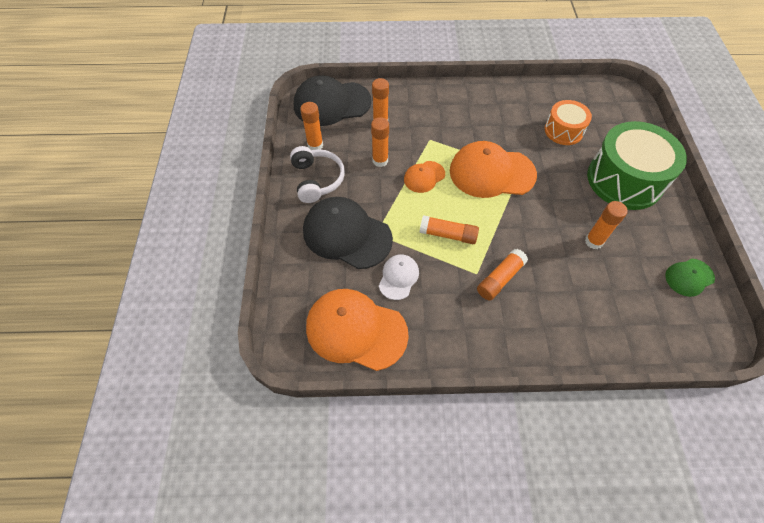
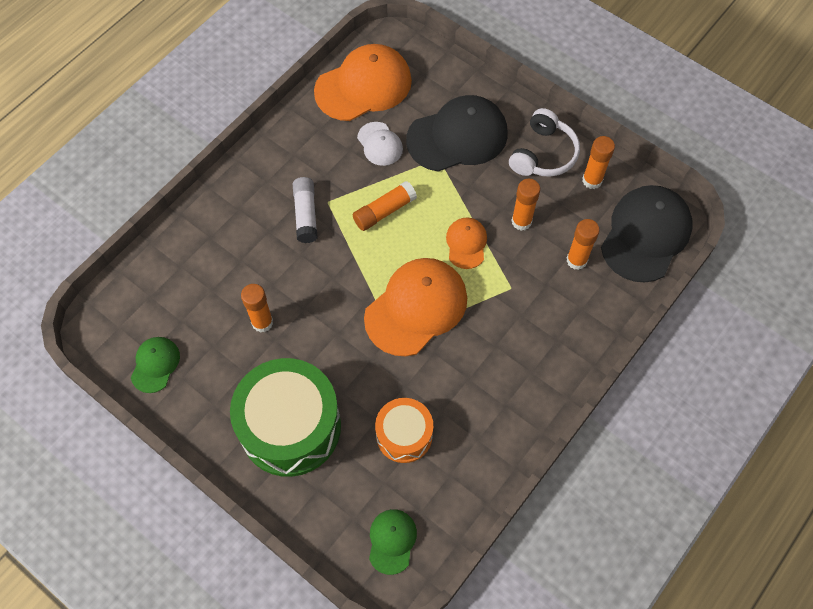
camera: 130 degrees right, 5 degrees up
white headphones [290,146,345,203] -> white headphones turned 90 degrees counterclockwise [509,108,580,177]
orange glue stick [477,249,528,301] -> white glue stick [293,177,318,243]
none -> green cap [369,509,417,575]

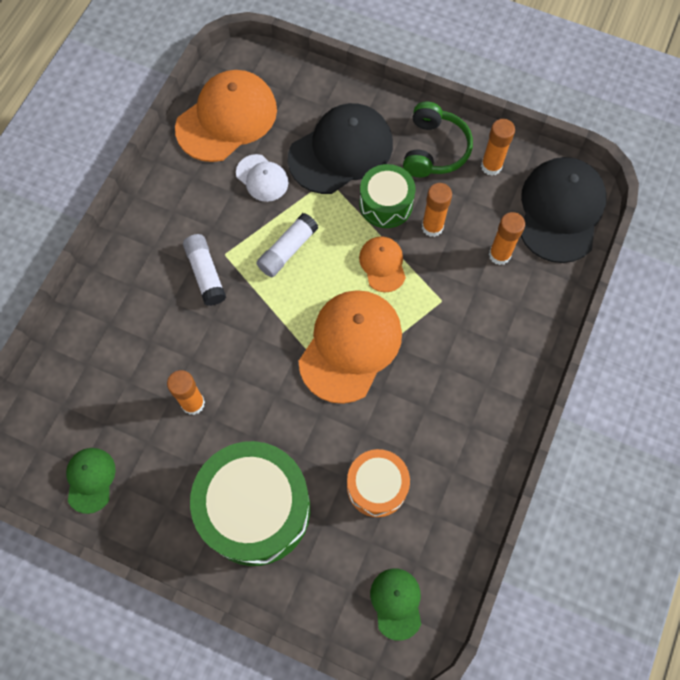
camera: 15 degrees left, 5 degrees up
orange glue stick [353,181,417,231] -> white glue stick [256,213,318,277]
white headphones [509,108,580,177] -> green headphones [403,101,473,177]
none -> green drum [359,164,416,228]

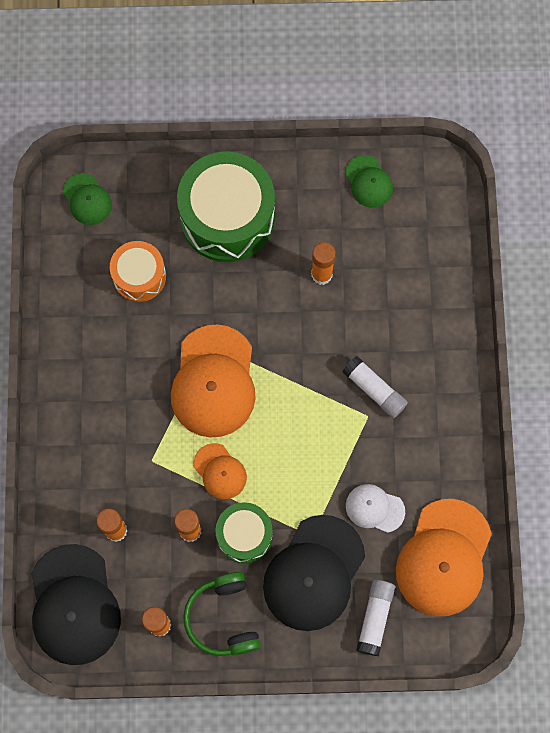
camera: 155 degrees right, 5 degrees up
white glue stick [256,213,318,277] -> white glue stick moved to [356,580,395,656]

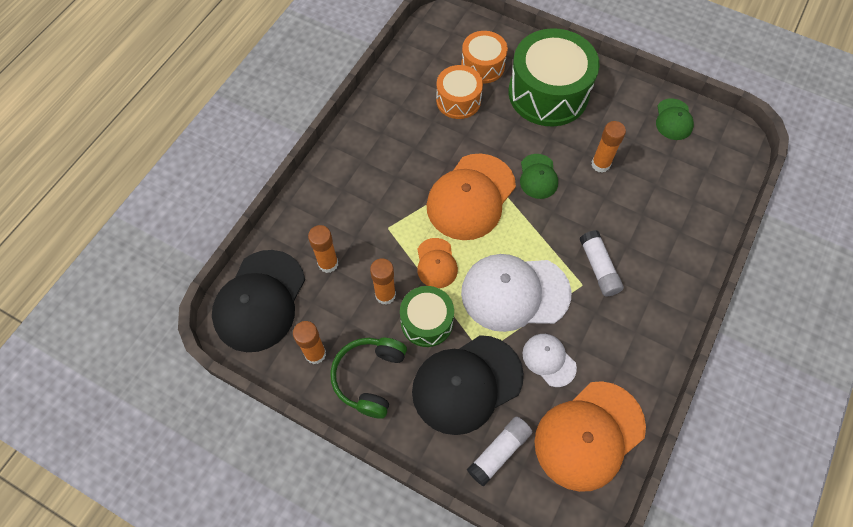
camera: 30 degrees right, 10 degrees down
green cap [63,173,112,225] -> green cap moved to [520,154,558,199]
none -> orange drum [461,31,508,83]
none -> white cap [461,254,571,332]

